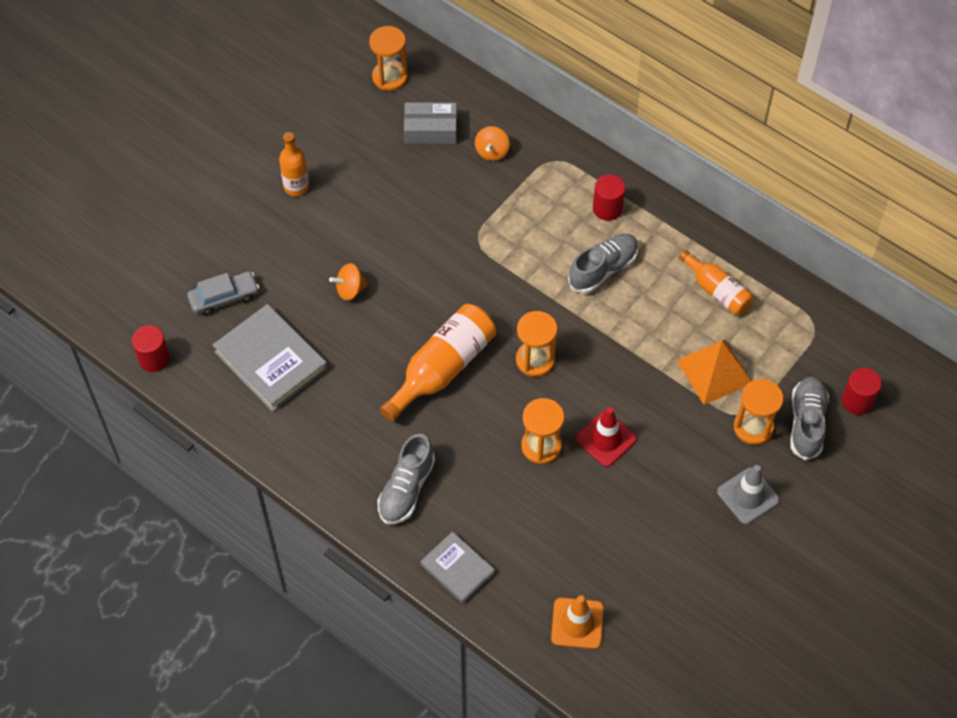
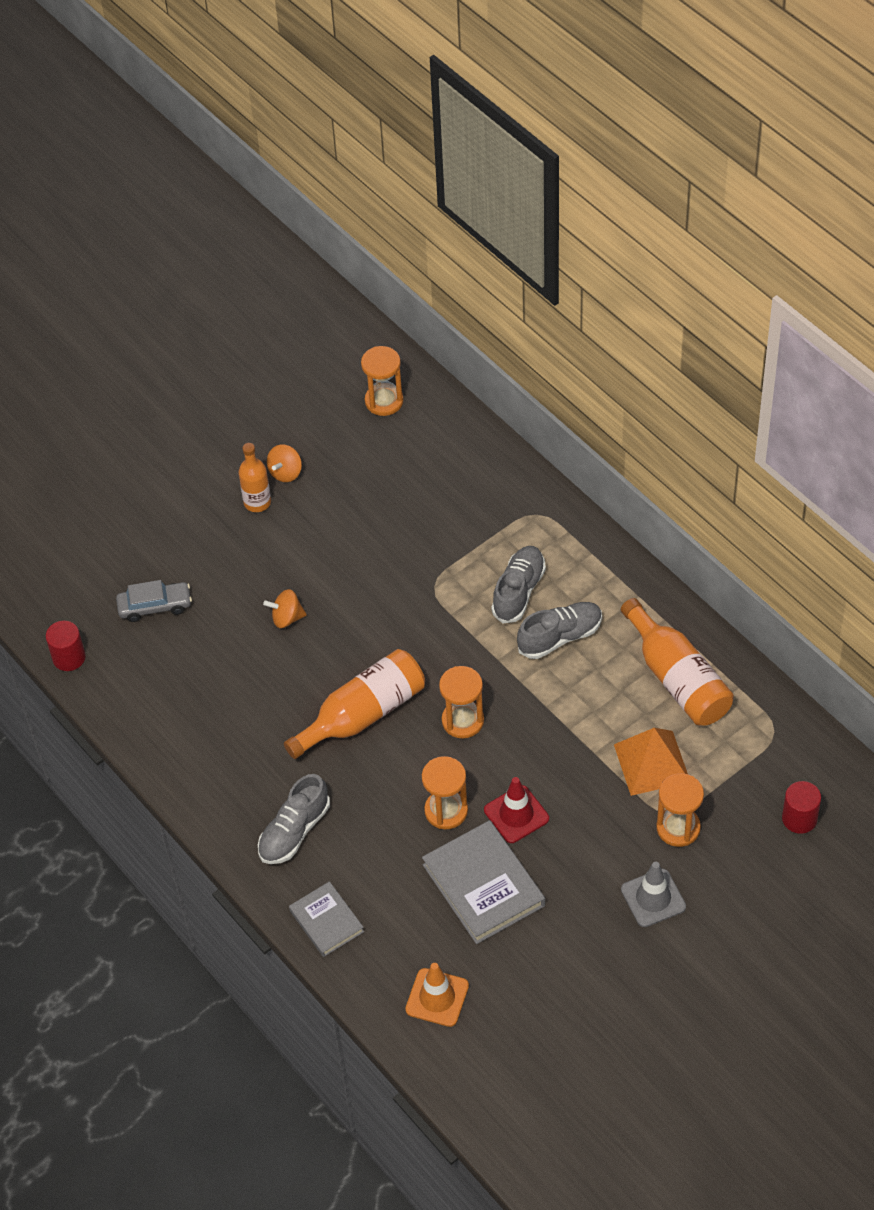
camera: 15 degrees right, 5 degrees down
grey book [213,304,327,412] -> grey book moved to [422,820,545,944]
grey box [404,102,457,144] -> none
orange spinning top [475,126,510,161] -> orange spinning top moved to [267,444,302,482]
red cylinder [593,174,625,221] -> none
orange bottle [679,250,754,316] -> orange bottle [621,598,734,726], size x1.62
grey shoe [790,376,829,460] -> grey shoe moved to [491,546,546,623]

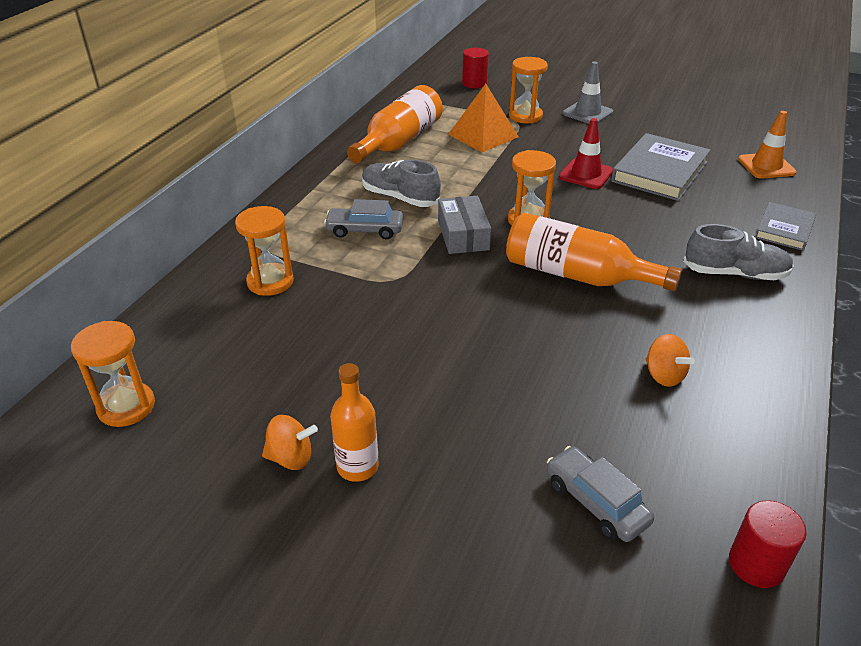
camera: 120 degrees left, 15 degrees down
orange spinning top [263,589,307,628] -> orange spinning top moved to [645,334,695,387]
orange hourglass [422,756,468,829] -> orange hourglass moved to [235,206,294,296]
grey shoe [491,546,546,623] -> grey car [324,199,403,239]
none -> grey box [438,196,491,254]

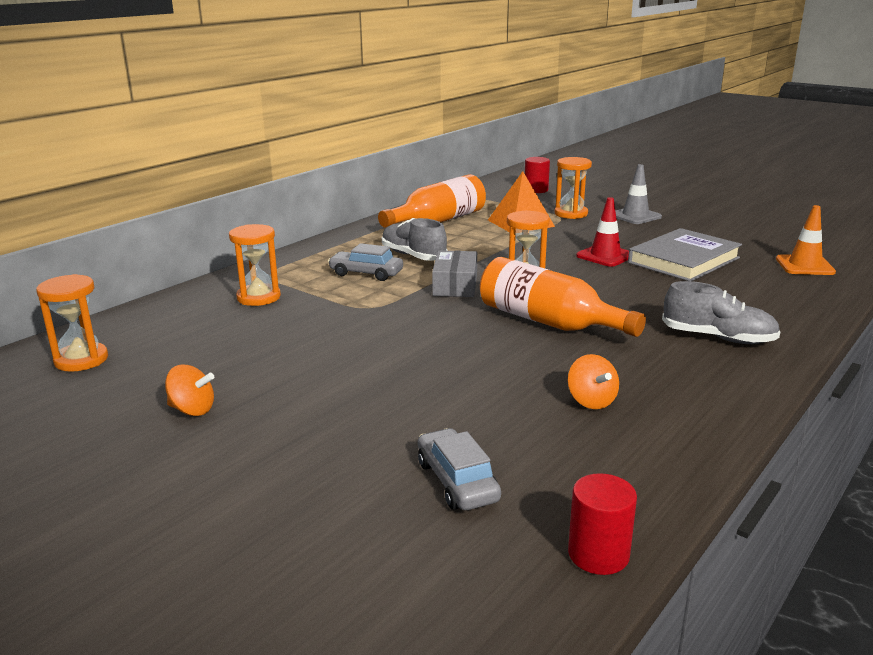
camera: 15 degrees right, 15 degrees down
orange bottle [330,363,379,482] -> none
grey book [755,202,816,251] -> none

